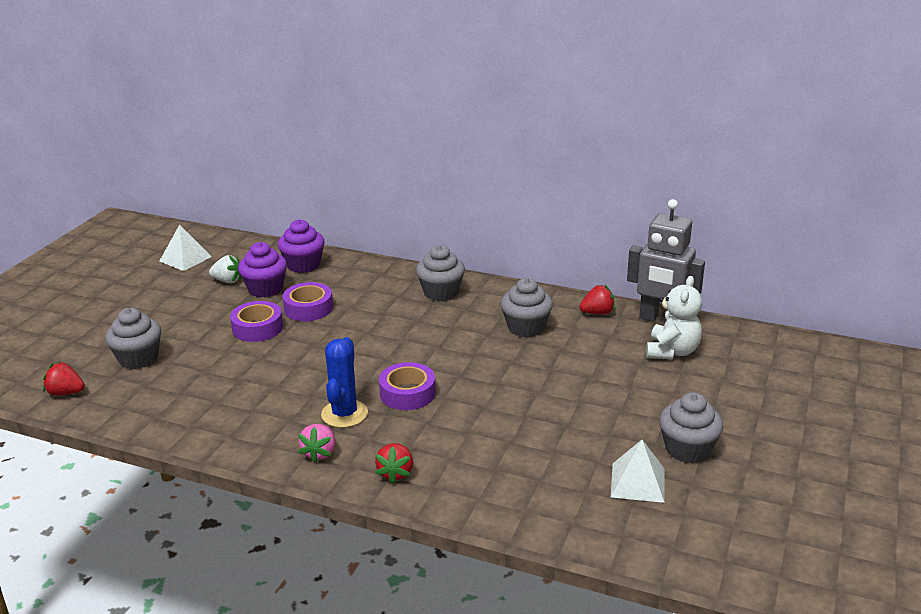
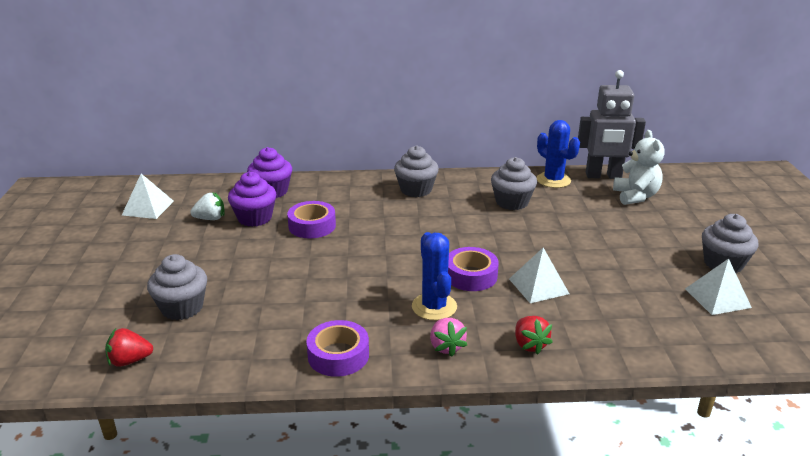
camera: 25 degrees left, 0 degrees up
purple tape [230,301,283,342] -> purple tape moved to [306,320,369,377]
red strawberry [579,285,615,315] -> blue cactus [537,120,580,188]
none -> white pyramid [509,248,569,303]

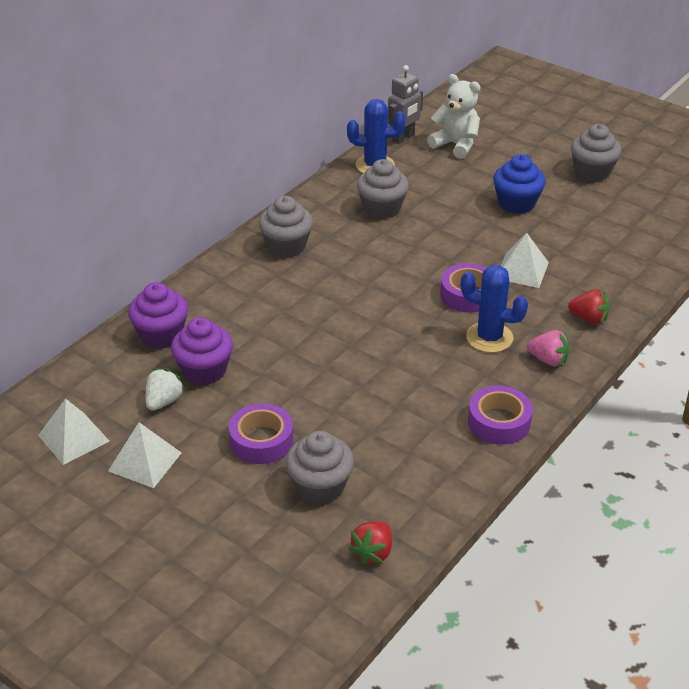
camera: 50 degrees left, 10 degrees up
purple tape [287,201,336,239] -> purple tape moved to [229,404,294,464]
grey robot [578,70,646,179] -> grey robot [388,65,423,144], size x0.65
white pyramid [685,259,752,315] -> white pyramid moved to [108,422,182,488]
none -> blue cupcake [493,154,546,214]

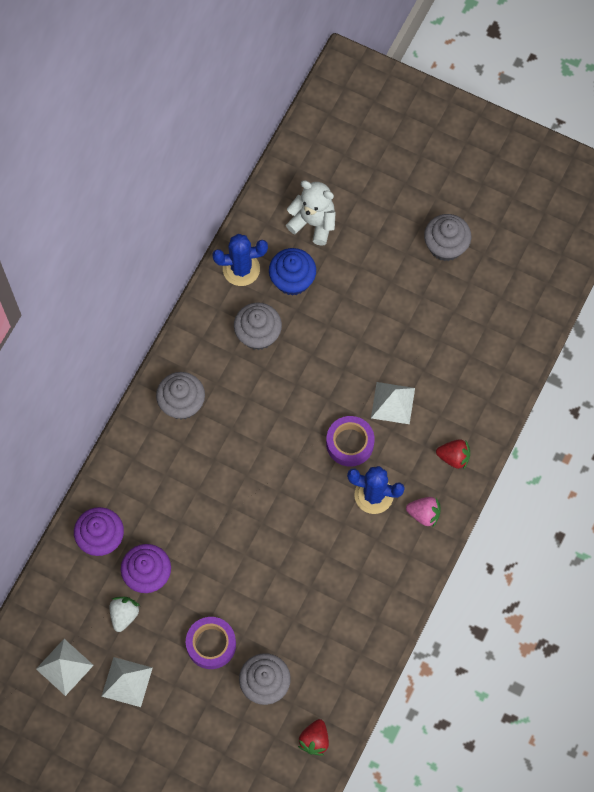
camera: 10 degrees left, 30 degrees up
grey robot [388,65,423,144] -> none
purple tape [468,385,533,445] -> none
blue cupcake [493,154,546,214] -> blue cupcake moved to [269,248,316,296]

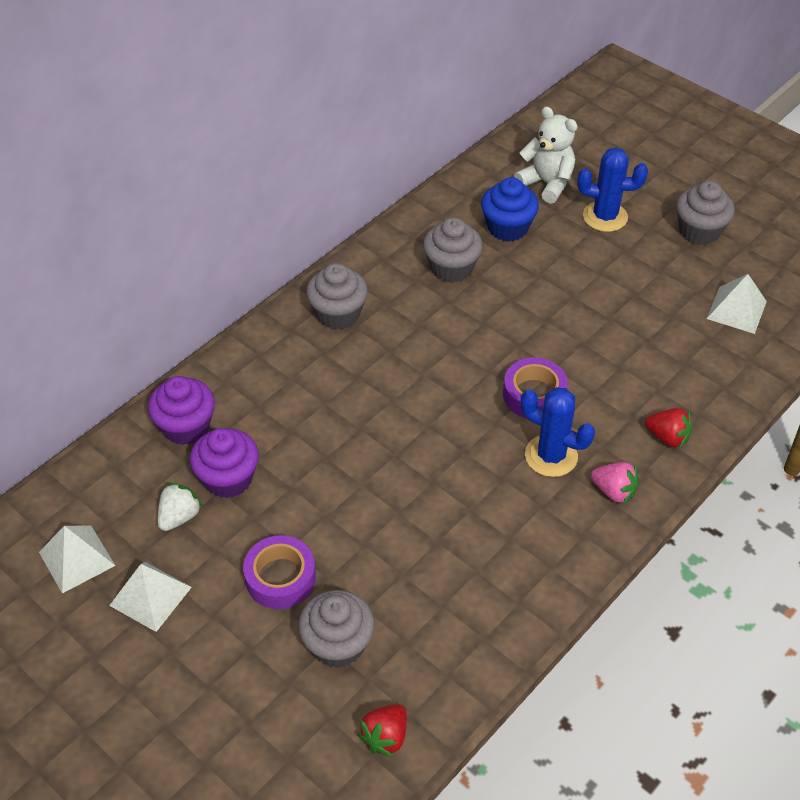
camera: 15 degrees right, 20 degrees down
blue cactus [212,234,268,286] -> blue cactus moved to [577,148,648,232]
white pyramid [371,382,415,424] -> white pyramid moved to [707,274,767,334]

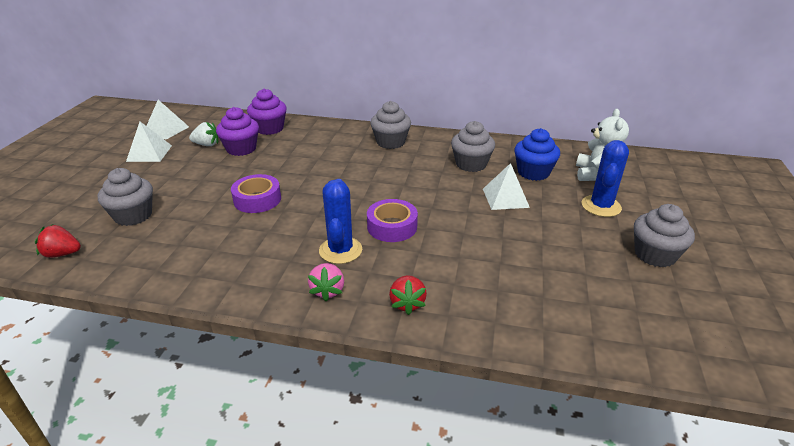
camera: 60 degrees right, 15 degrees down
purple tape [243,535,316,609] -> purple tape moved to [231,174,281,213]
blue cactus [577,148,648,232] -> blue cactus turned 45 degrees clockwise [582,140,629,217]
white pyramid [707,274,767,334] -> white pyramid moved to [483,163,530,210]

